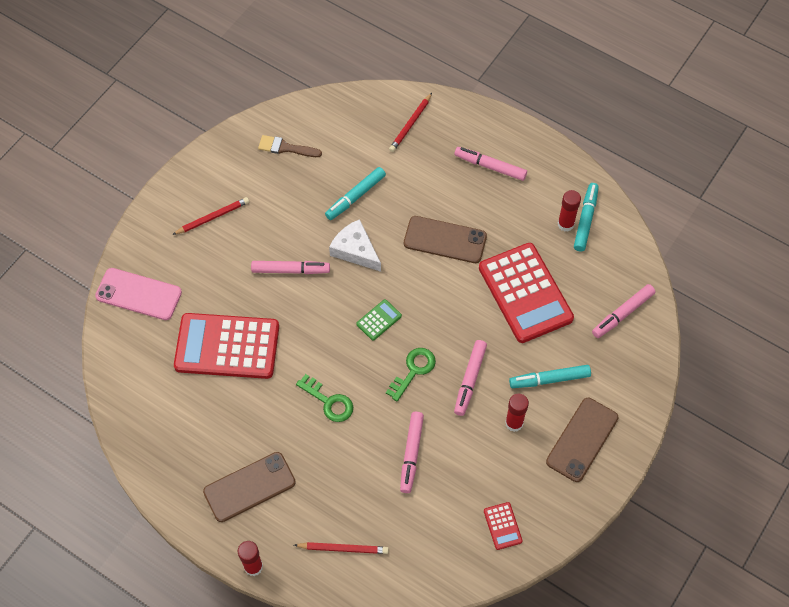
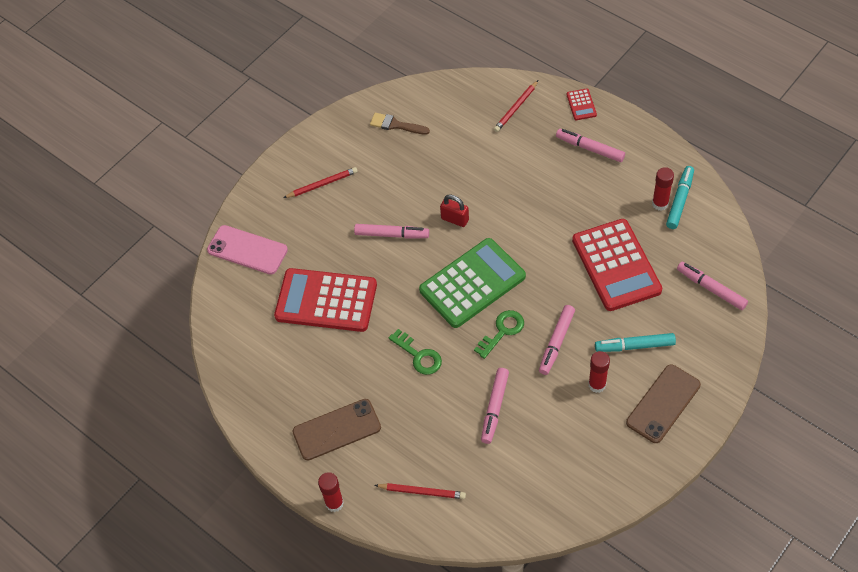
camera: 10 degrees right, 5 degrees down
turquoise marker [325,167,386,220] -> none
white cheese [329,219,381,272] -> red padlock [440,195,469,227]
green calculator [356,299,402,341] -> green calculator [419,238,526,328], size x2.41
brown phone [404,216,487,263] -> none
red calculator [484,502,522,550] -> red calculator moved to [566,88,597,120]
pink marker [592,284,656,338] -> pink marker turned 75 degrees clockwise [677,262,748,310]

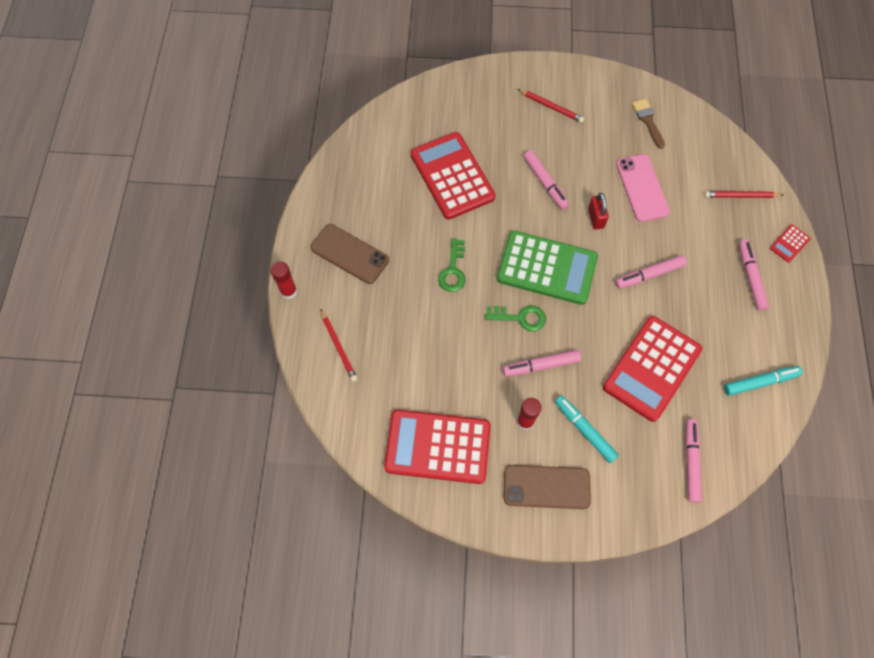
camera: 50 degrees right, 10 degrees up
pink phone [207,225,288,275] -> pink phone moved to [616,154,670,222]
pink marker [481,368,509,444] -> pink marker moved to [615,255,687,289]
red glue stick [652,167,674,211] -> none
none -> red calculator [384,410,491,484]

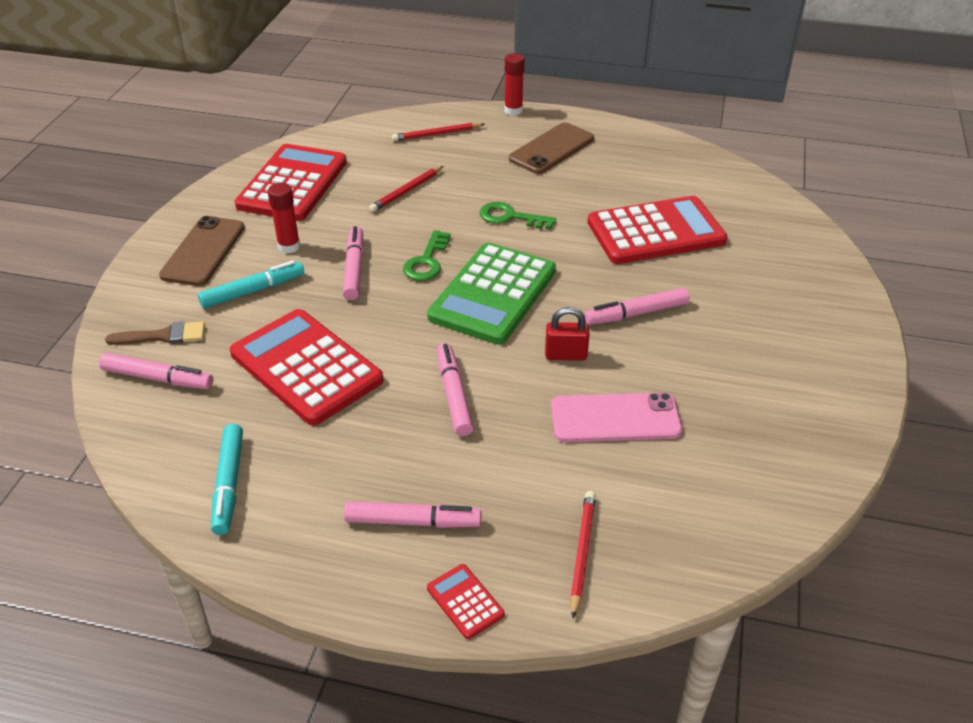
camera: 100 degrees right, 25 degrees down
red pencil [517,89,584,123] -> red pencil moved to [369,166,443,212]
brown brush [632,99,665,149] -> brown brush moved to [105,321,205,345]

